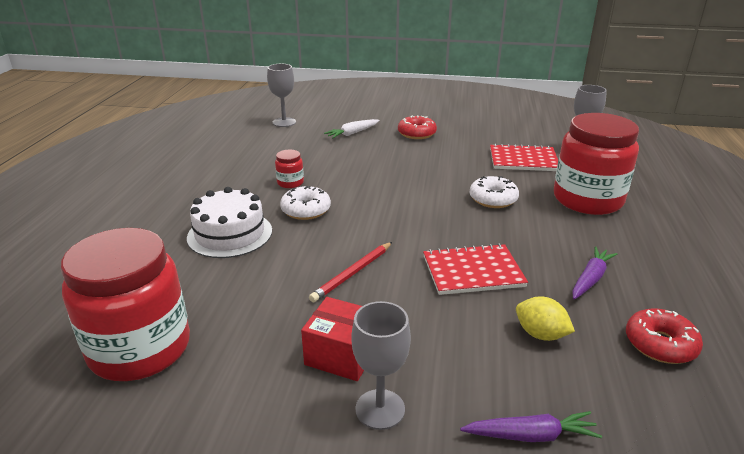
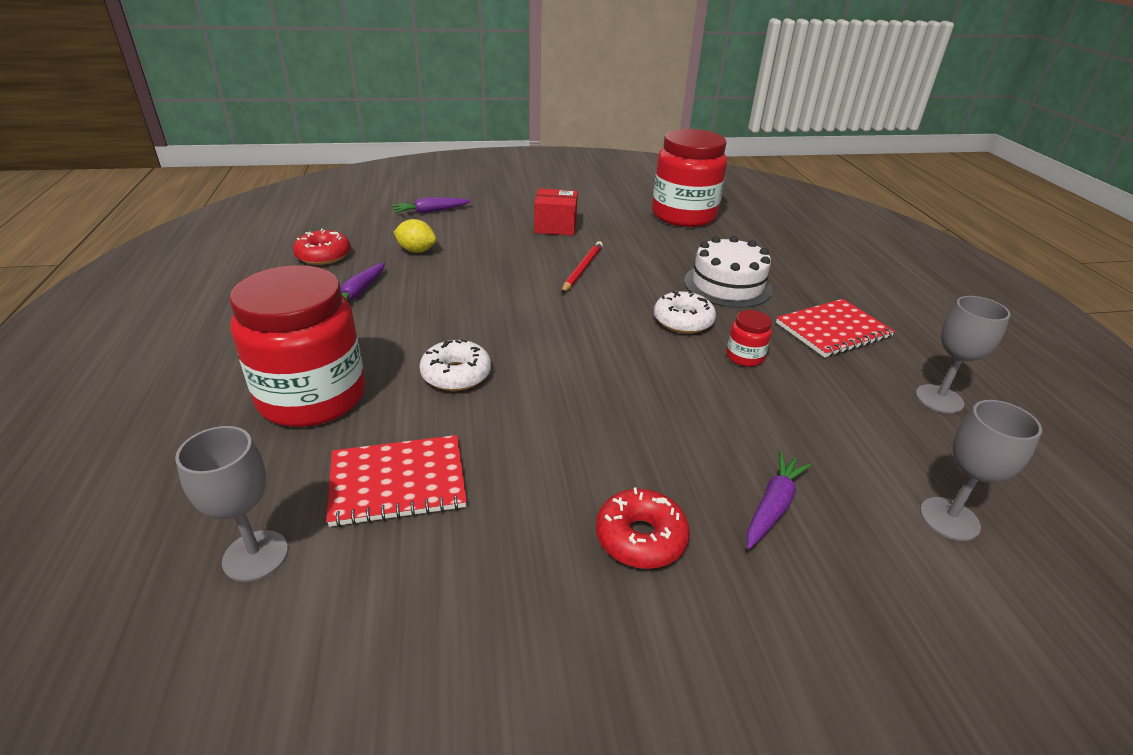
camera: 160 degrees right, 5 degrees up
white carrot [324,119,380,138] -> purple carrot [747,452,811,550]
grey goblet [351,301,411,430] -> grey goblet moved to [915,296,1010,413]
red notebook [423,243,528,295] -> red notebook moved to [776,299,895,357]

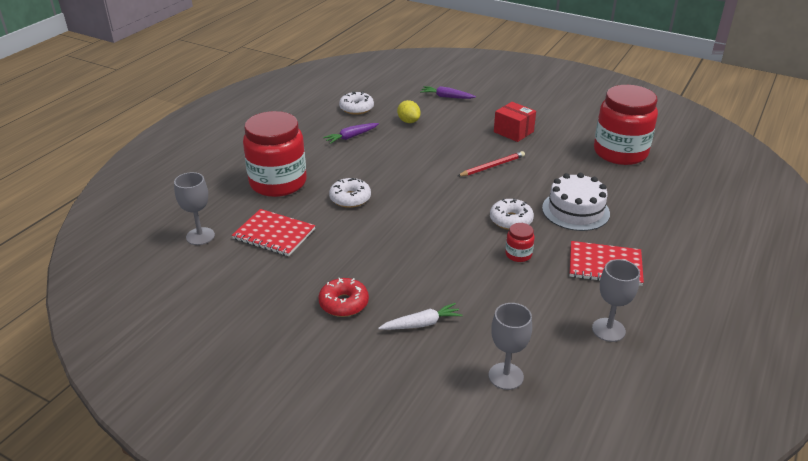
camera: 40 degrees right, 0 degrees up
red donut [293,229,351,265] -> white donut [339,91,374,115]
purple carrot [747,452,811,550] -> white carrot [378,303,463,330]

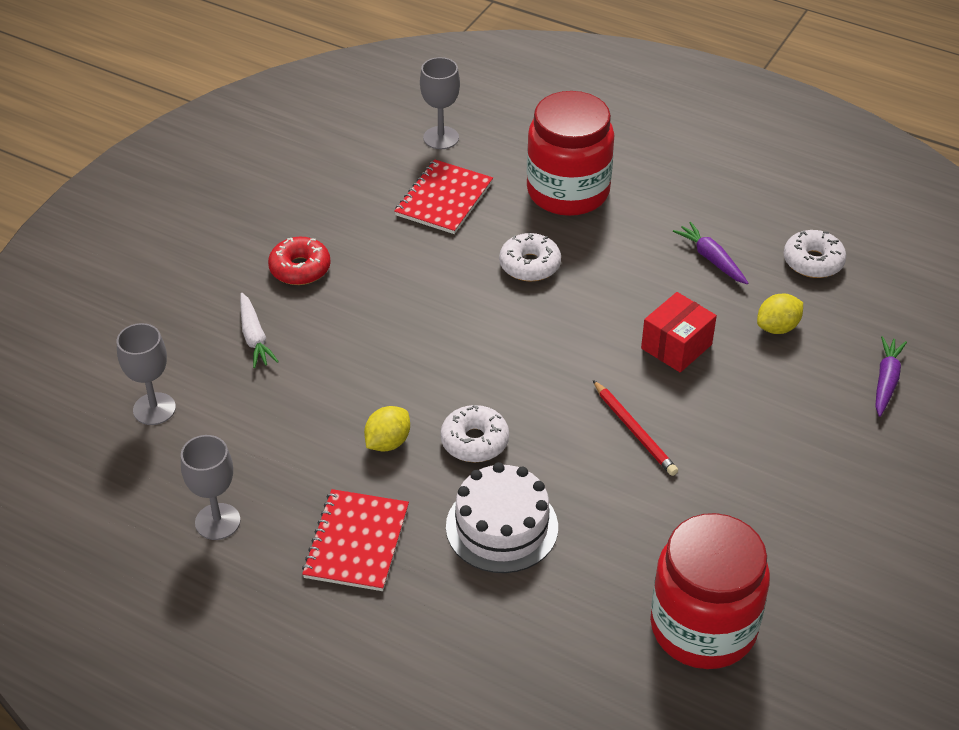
camera: 90 degrees right, 10 degrees up
red box [494,102,536,142] -> red box moved to [641,292,717,373]
red jar [505,223,535,262] -> yellow lemon [364,406,410,452]

